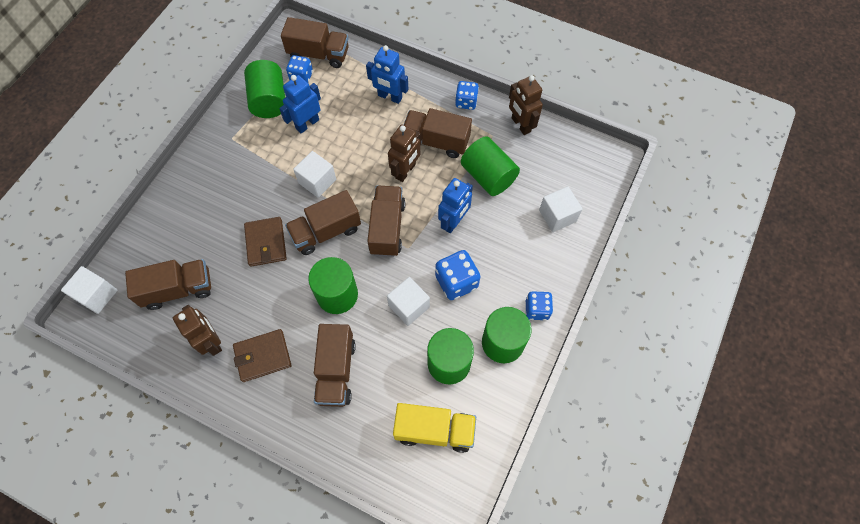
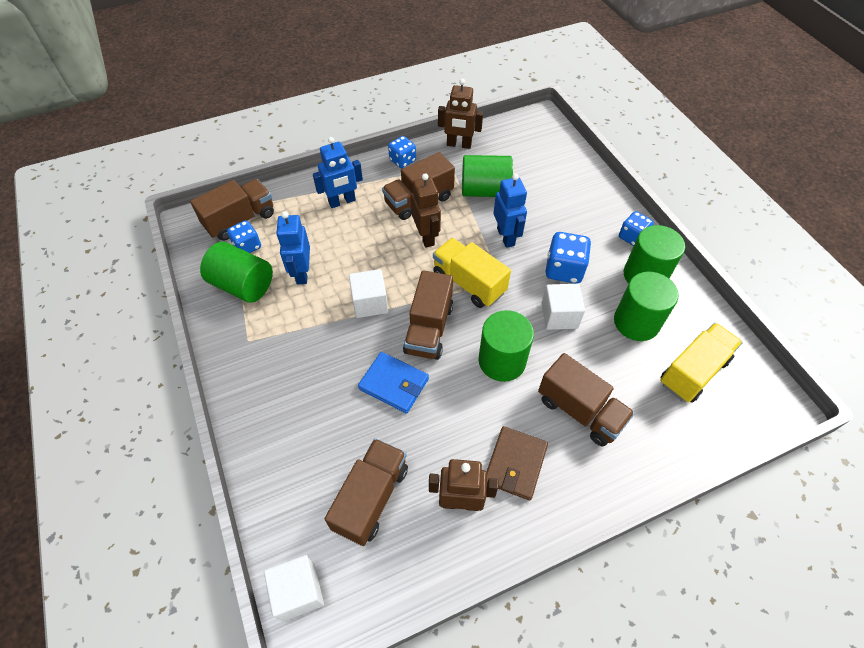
camera: 50 degrees left, 10 degrees down
brown wallet [244,217,287,267] -> blue wallet [358,352,429,414]
brown truck [367,186,406,257] -> yellow truck [433,238,511,308]
white cube [539,187,583,232] -> none

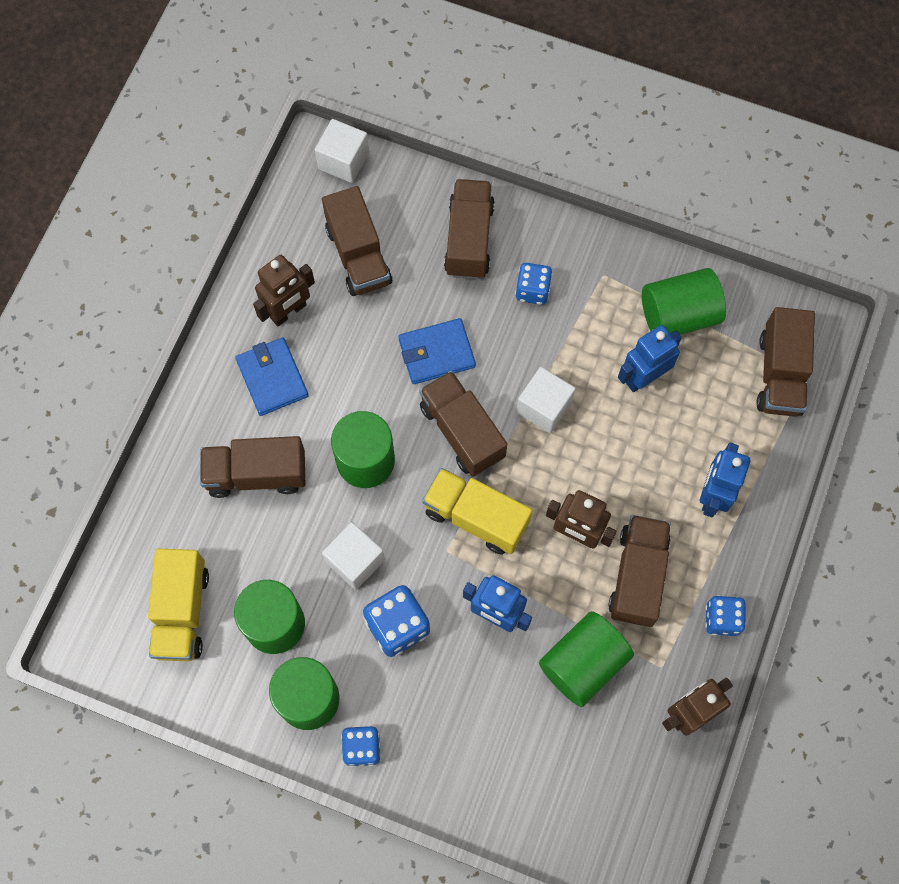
camera: 135 degrees right, 15 degrees up
blue dice [227,221,261,253] -> blue dice moved to [515,263,553,305]
blue robot [276,211,310,284] -> blue robot turned 75 degrees counterclockwise [618,325,682,392]
yellow truck [433,238,511,308] -> yellow truck turned 150 degrees counterclockwise [422,468,533,555]
brown wallet [487,426,548,500] -> blue wallet [235,338,309,416]
none -> brown truck [444,179,495,279]

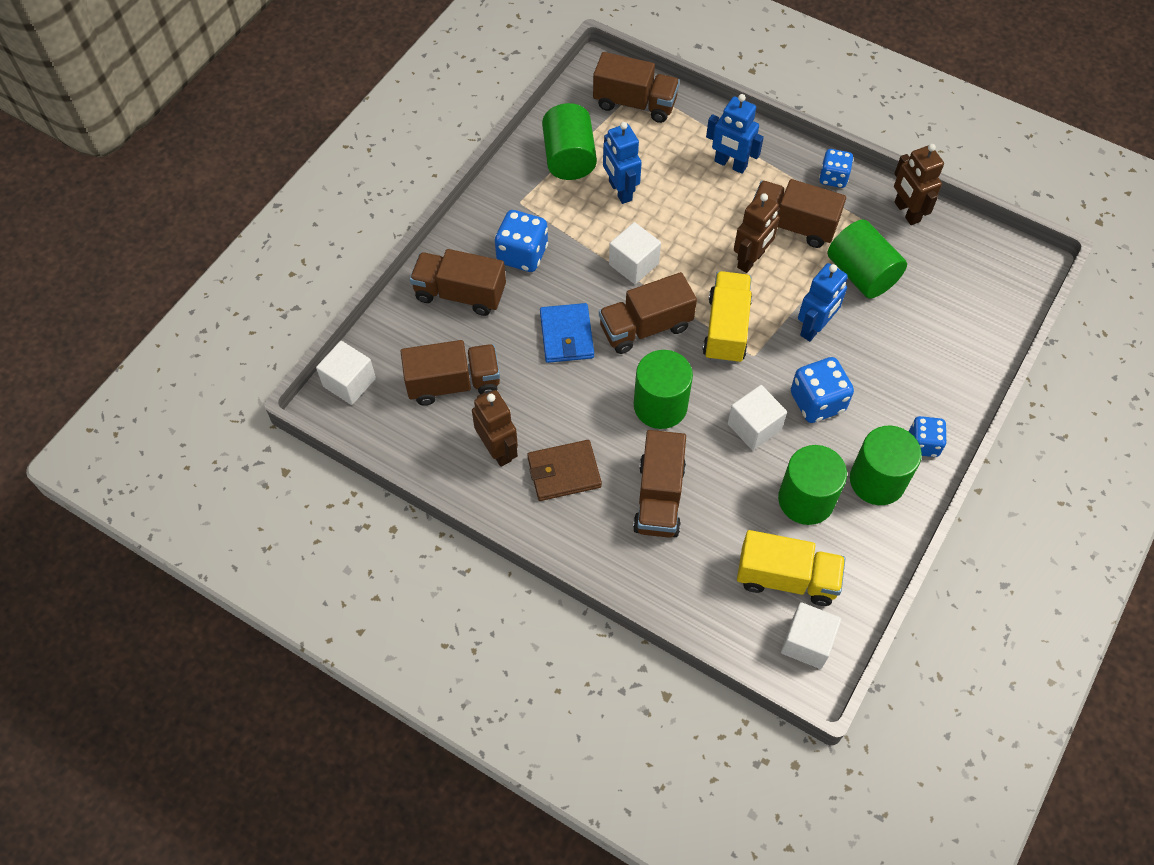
camera: 80 degrees left, 10 degrees down
blue wallet [235,338,309,416] -> brown wallet [527,440,602,501]
yellow truck [422,468,533,555] -> yellow truck turned 150 degrees clockwise [703,271,752,364]
blue dice [515,263,553,305] -> blue dice [495,210,548,272], size x1.51
none -> white cube [781,602,842,669]

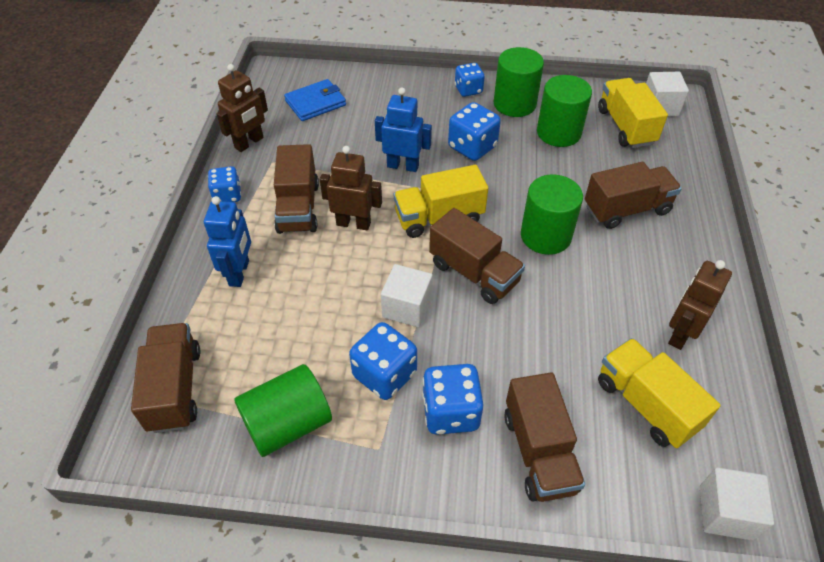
camera: 115 degrees left, 10 degrees down
brown truck [401,340,500,406] -> yellow truck [598,338,721,448]
brown wallet [527,440,602,501] -> none
blue wallet [540,303,594,363] -> blue wallet moved to [284,79,346,121]
blue robot [603,122,642,204] -> none
white cube [728,385,787,450] -> none
green cylinder [828,219,907,299] -> none
none -> blue dice [349,322,417,400]

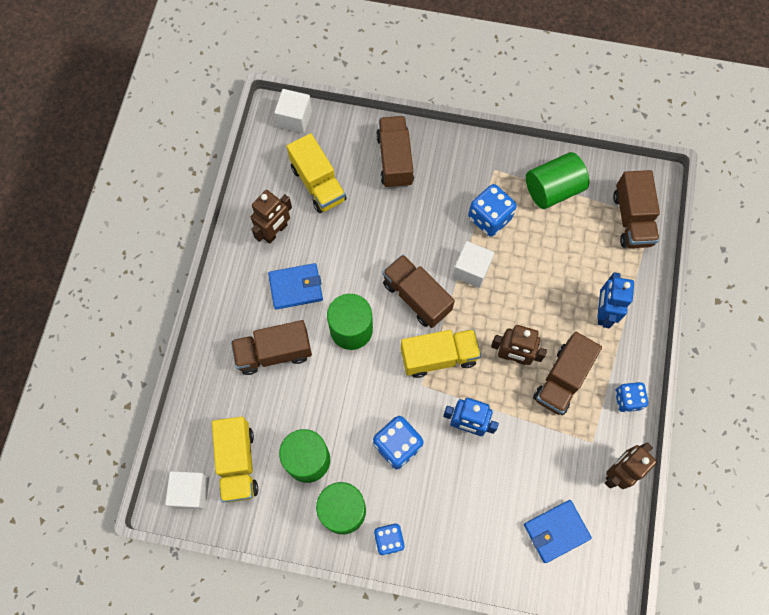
camera: 175 degrees left, 20 degrees up
brown truck [274,144,319,234] -> brown truck turned 150 degrees counterclockwise [533,332,602,415]
blue dice [422,364,484,435] -> none
none -> blue wallet [268,263,323,310]

